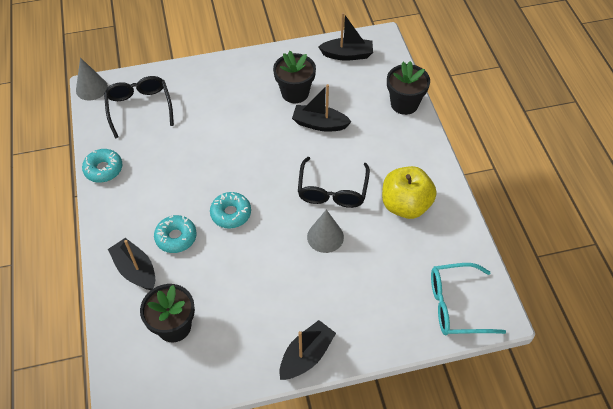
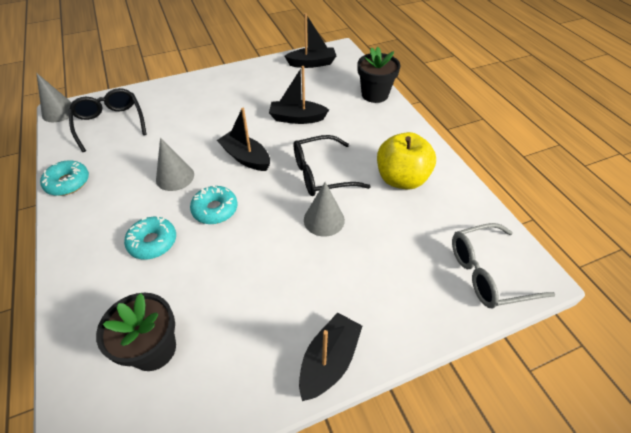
camera: 10 degrees left, 5 degrees down
black boat [108,238,155,290] -> black boat moved to [217,108,270,171]
black flower pot [273,51,316,103] -> none
black glasses [298,157,370,208] -> black glasses turned 75 degrees clockwise [294,135,371,196]
turquoise glasses [431,263,506,335] -> grey glasses [452,223,555,308]
none -> grey cone [156,138,194,191]

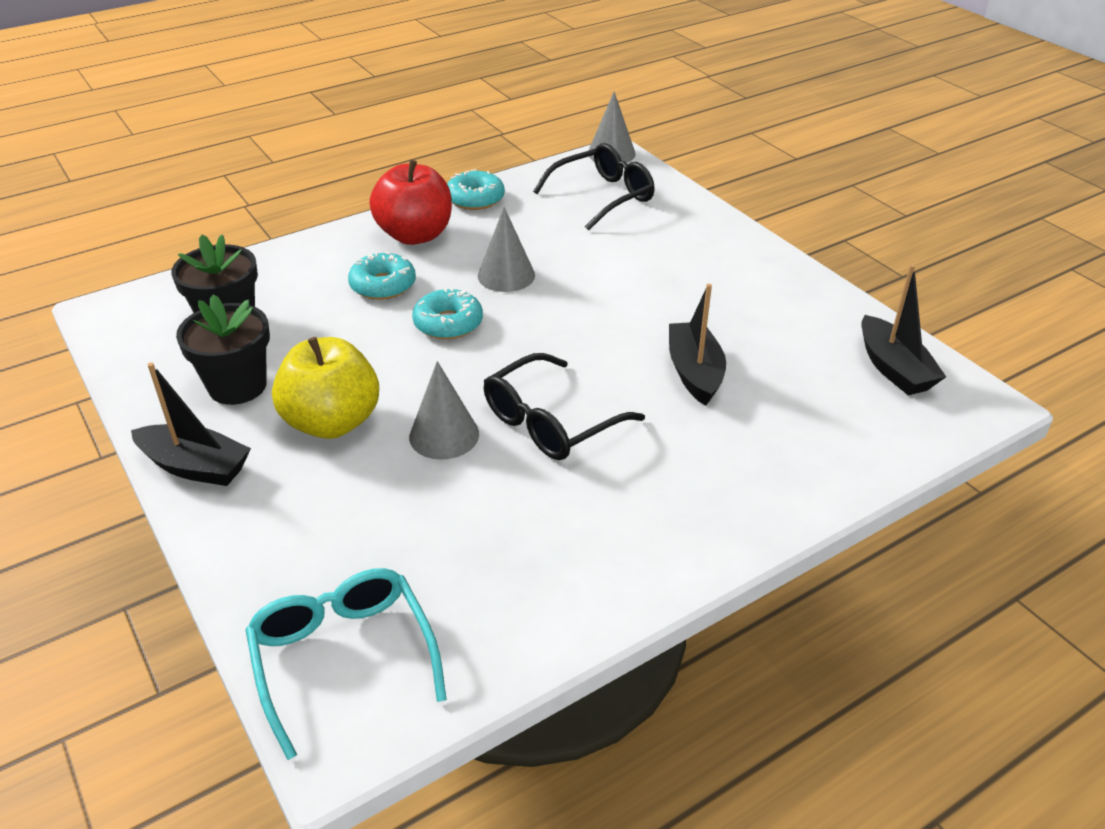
camera: 80 degrees right, 10 degrees down
black boat [217,108,270,171] -> none
black glasses [294,135,371,196] -> black glasses turned 105 degrees counterclockwise [484,353,645,460]
black flower pot [358,47,400,103] -> black flower pot moved to [176,294,270,405]
yellow apple [377,132,436,190] -> yellow apple moved to [272,337,379,439]
grey glasses [452,223,555,308] -> turquoise glasses [245,568,447,760]
none -> red apple [369,160,452,245]

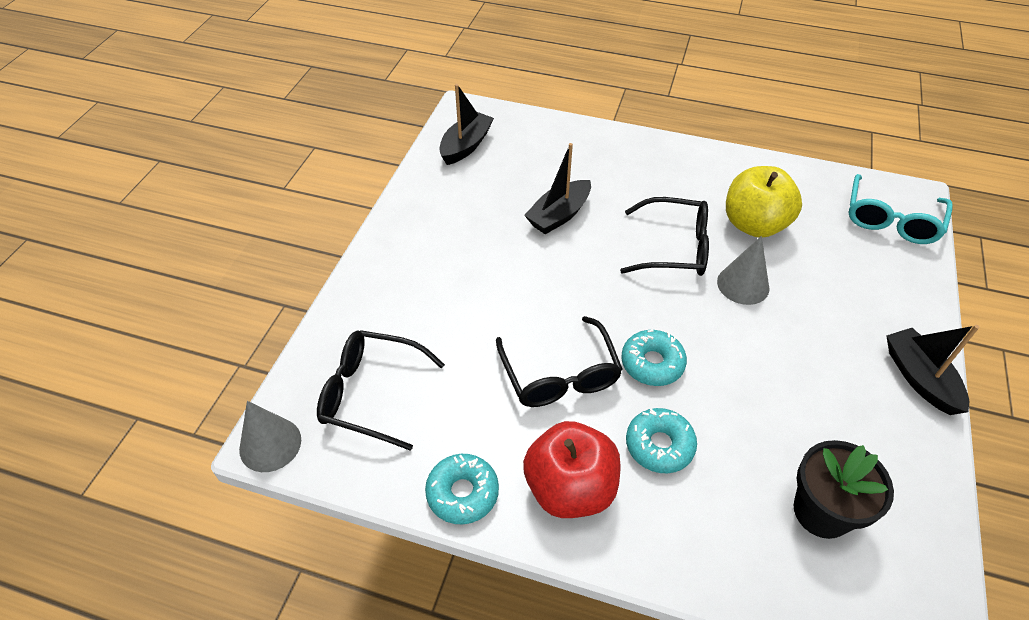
camera: 130 degrees left, 10 degrees up
black flower pot [176,294,270,405] -> none
yellow apple [272,337,379,439] -> yellow apple moved to [726,166,802,238]
grey cone [478,207,535,292] -> black glasses [496,316,623,407]

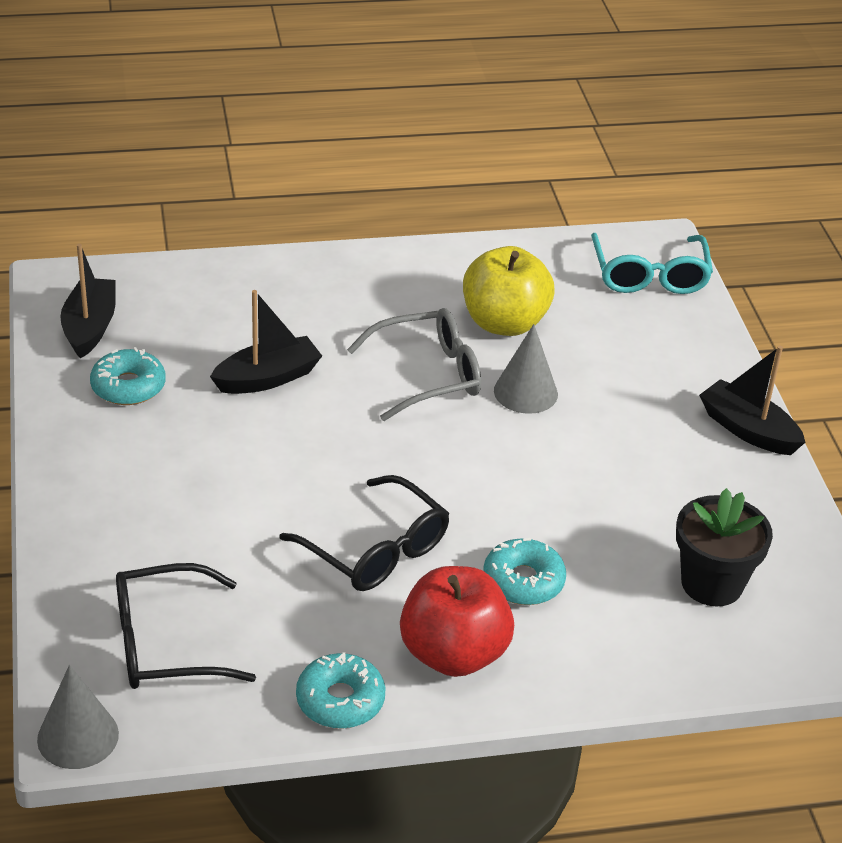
camera: 30 degrees left, 10 degrees down
black boat [524,143,591,234] -> black boat turned 135 degrees counterclockwise [210,290,322,394]
black glasses [620,197,709,276] -> grey glasses [347,308,481,421]
turquoise donut [621,330,687,386] -> turquoise donut moved to [90,347,166,405]

